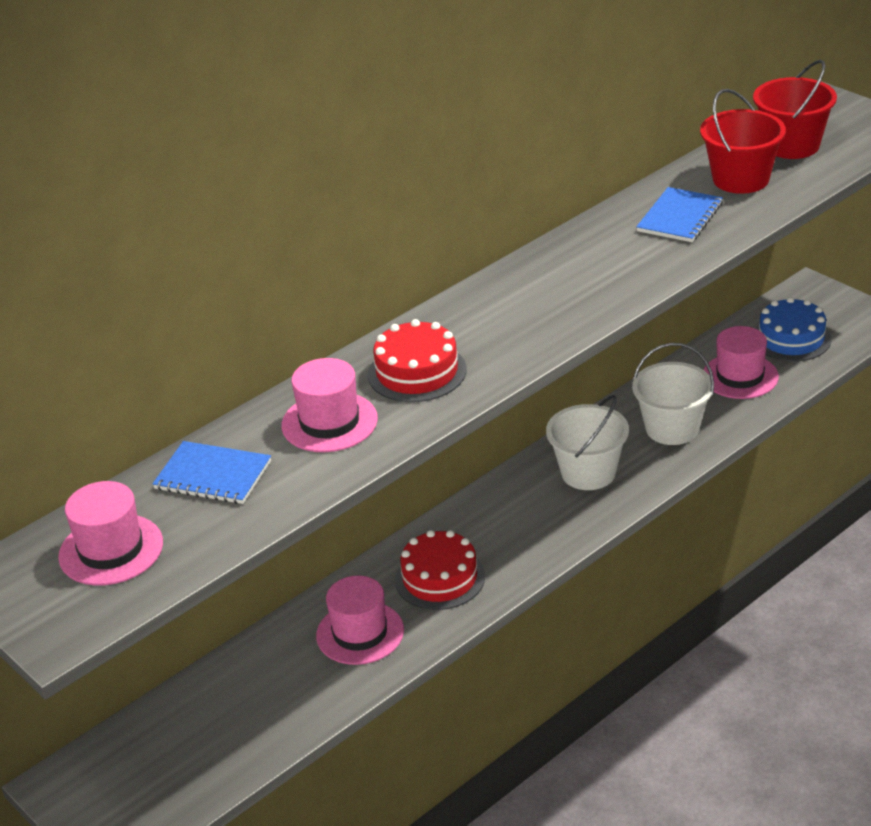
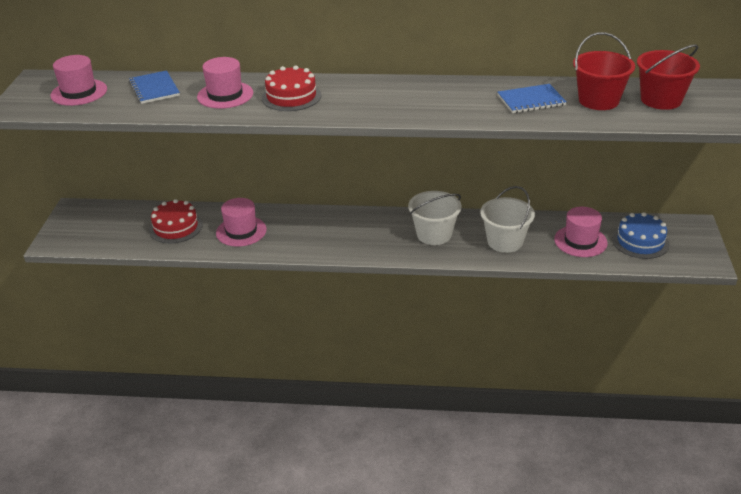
camera: 45 degrees right, 0 degrees up
red cake [395,530,485,610] -> red cake moved to [149,199,203,243]

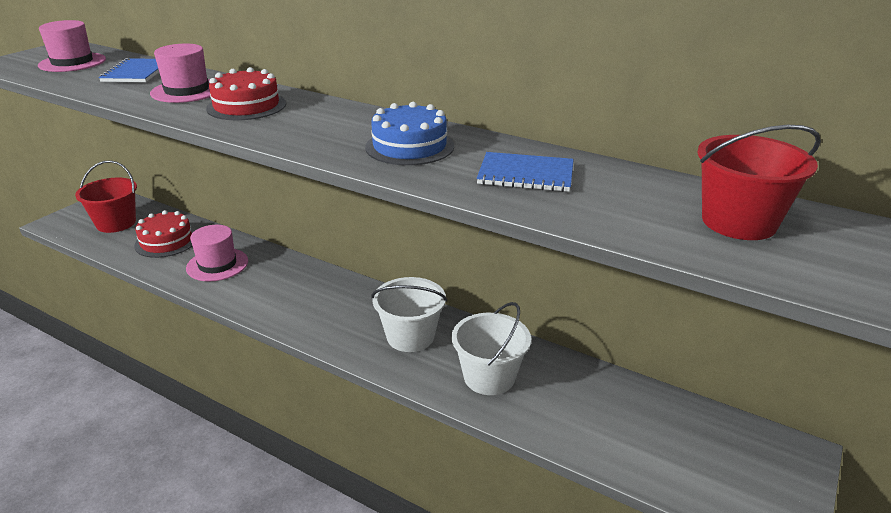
camera: 25 degrees right, 5 degrees down
pink hat [554,207,608,257] -> none
red bucket [573,32,635,110] -> red bucket moved to [75,160,137,233]
blue cake [612,212,669,259] -> blue cake moved to [365,102,454,165]

